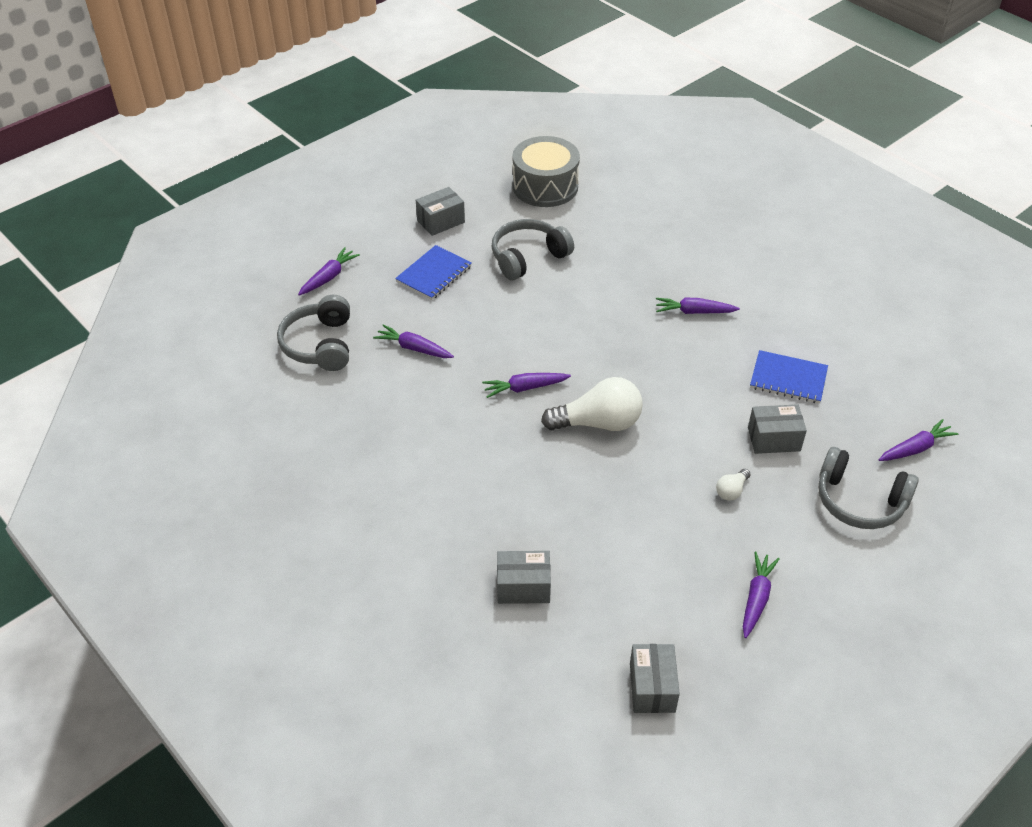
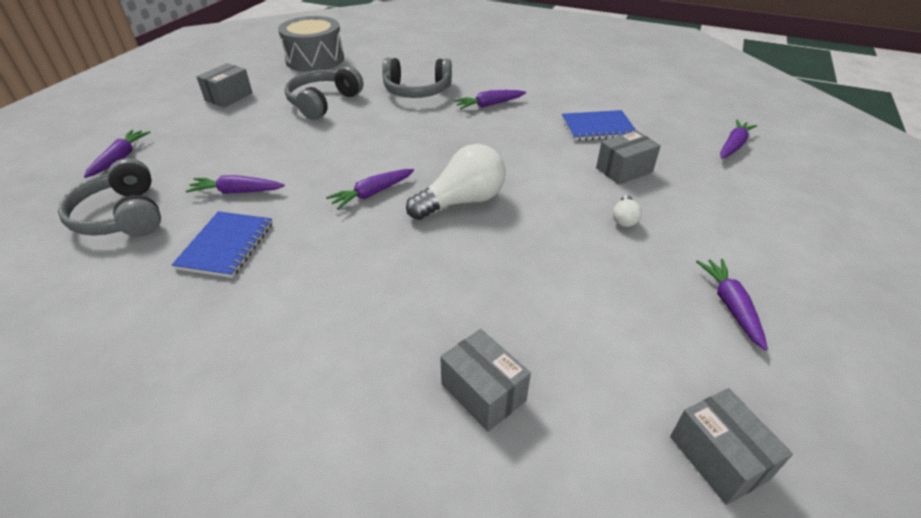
camera: 25 degrees left, 5 degrees down
blue notebook [395,245,472,300] -> blue notebook moved to [172,211,273,278]
grey box [497,551,551,604] -> grey box turned 75 degrees clockwise [440,329,531,432]
grey headphones [818,447,919,529] -> grey headphones moved to [382,58,452,98]

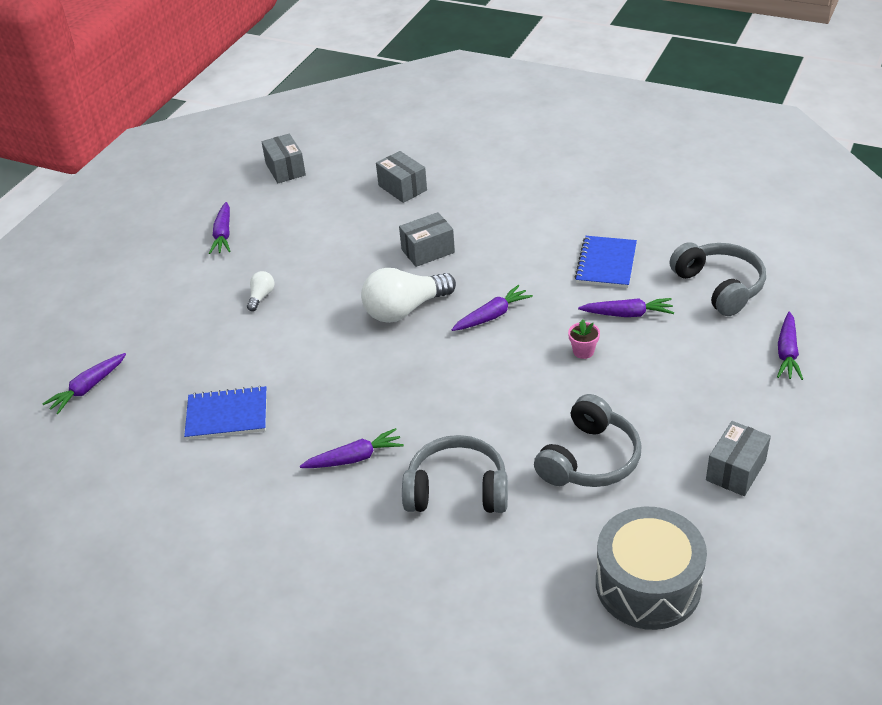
camera: 175 degrees left, 0 degrees up
grey box [596,130,661,185] -> grey box moved to [399,212,455,267]
none -> pink flower pot [568,319,600,359]

